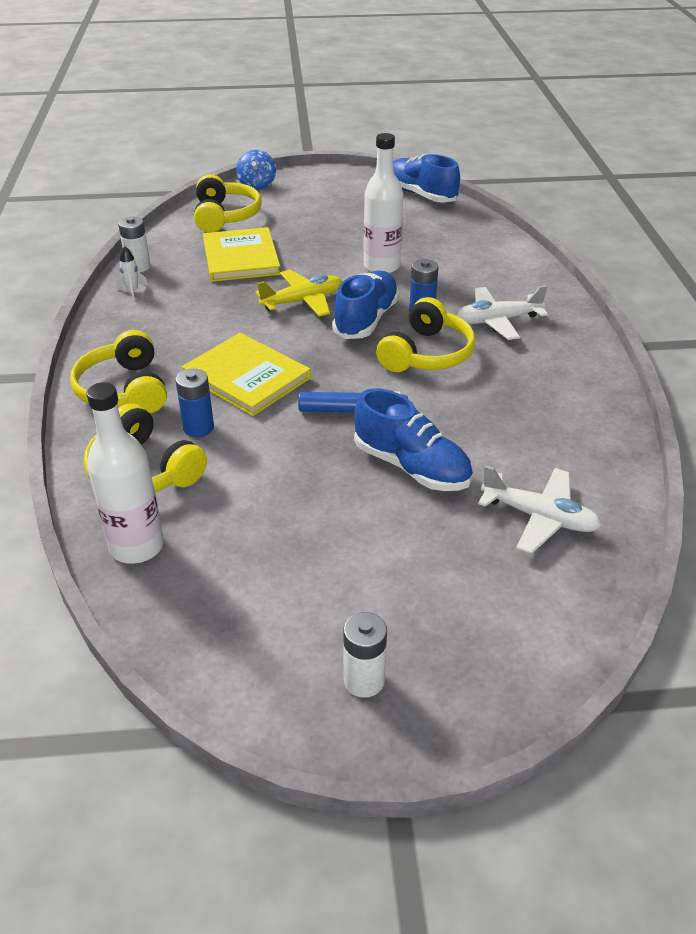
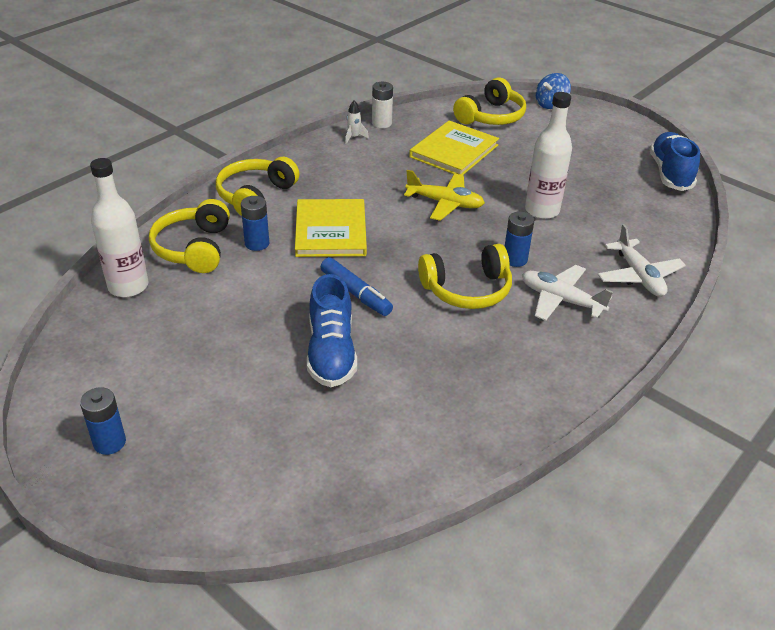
camera: 45 degrees right, 0 degrees up
blue shoe [332,271,399,339] -> none
white battery [343,612,387,698] -> blue battery [80,387,126,455]
white plane [478,465,602,554] -> white plane moved to [598,224,686,297]

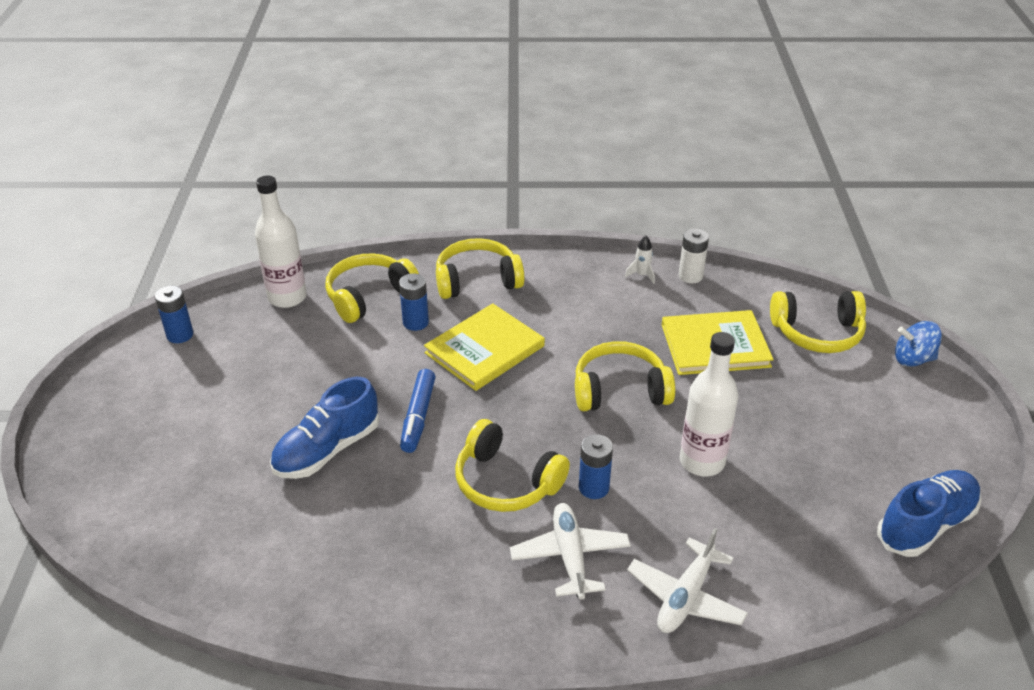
camera: 50 degrees right, 0 degrees up
blue battery [80,387,126,455] -> blue battery moved to [155,286,193,343]
yellow plane [404,170,485,221] -> yellow headphones [575,341,675,411]

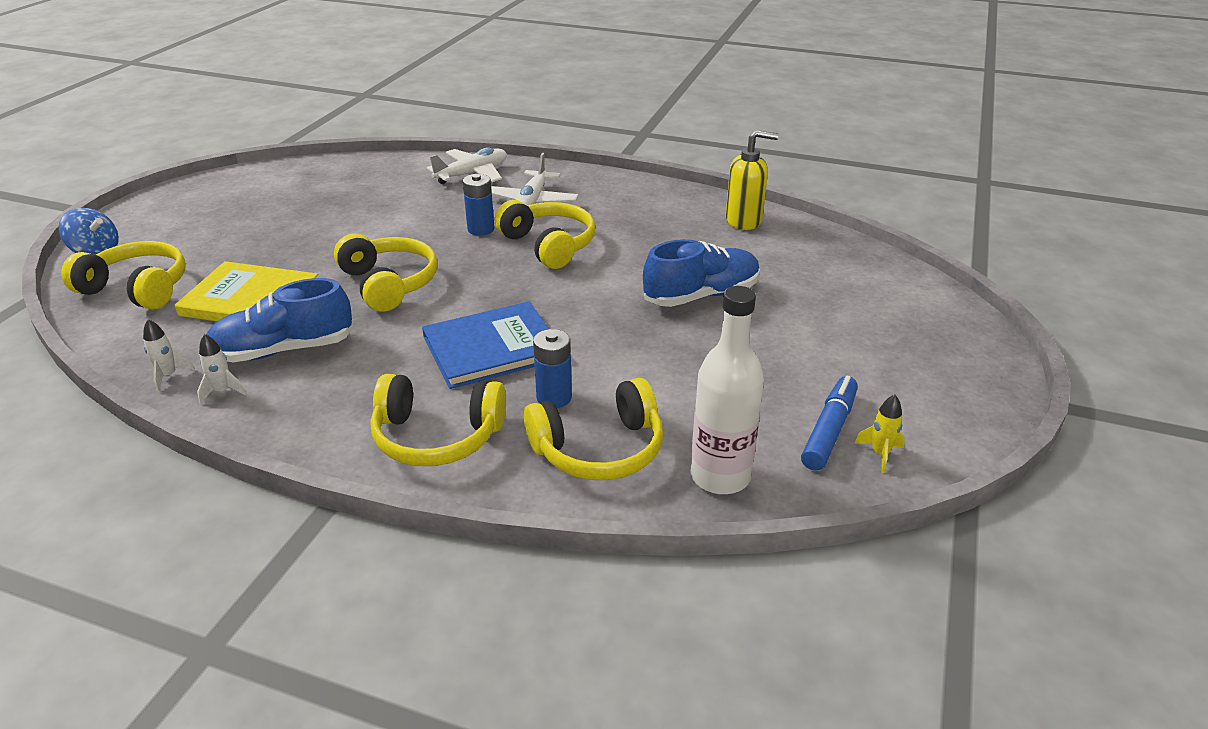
camera: 160 degrees left, 5 degrees down
blue battery [155,286,193,343] -> yellow rocket [854,394,905,473]
blue marker [400,369,436,453] -> blue marker moved to [801,376,858,471]
yellow book [424,303,545,391] -> blue book [422,301,549,389]
yellow headphones [575,341,675,411] -> yellow headphones turned 135 degrees counterclockwise [334,233,437,312]
white battery [679,228,709,283] -> white rocket [143,319,195,391]
white bottle [680,332,738,476] -> none
blue shoe [877,470,981,557] -> blue shoe moved to [206,278,354,362]
none -> yellow soap dispenser [726,130,778,230]

